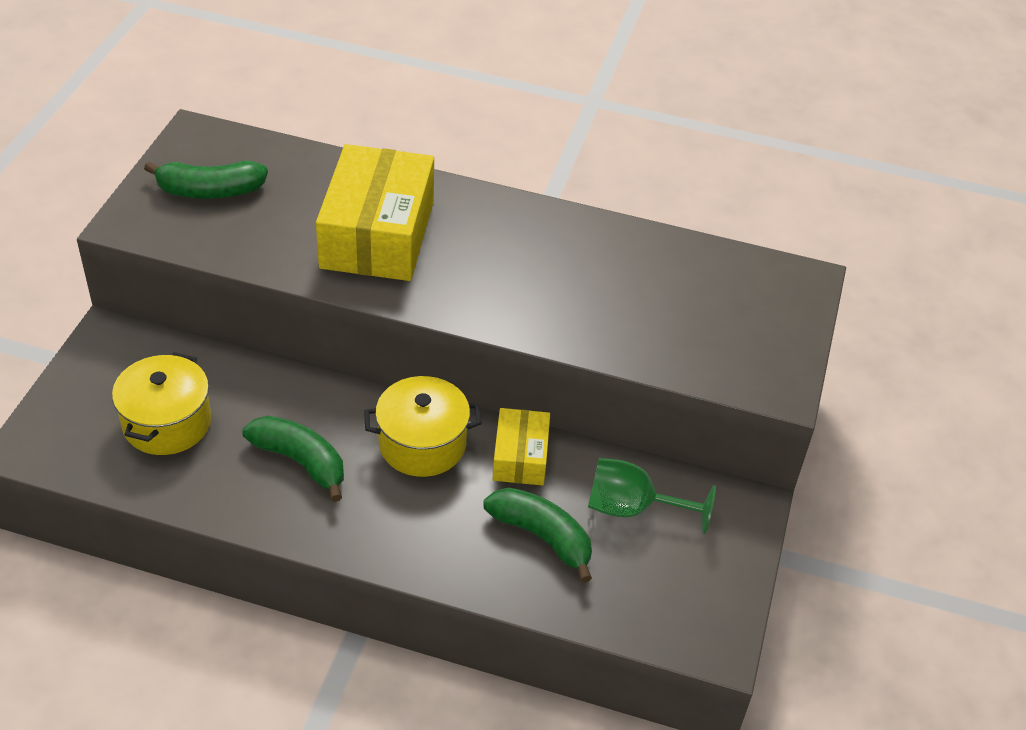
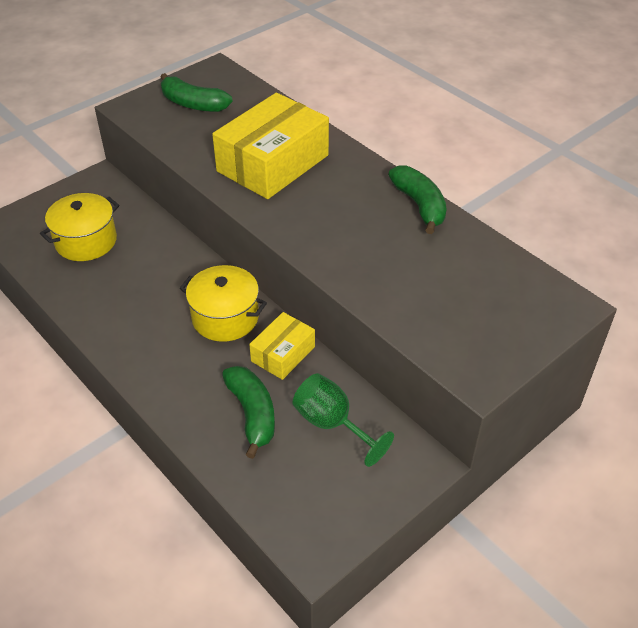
camera: 35 degrees right, 0 degrees up
green banana [243,416,344,502] -> green banana moved to [388,166,447,234]

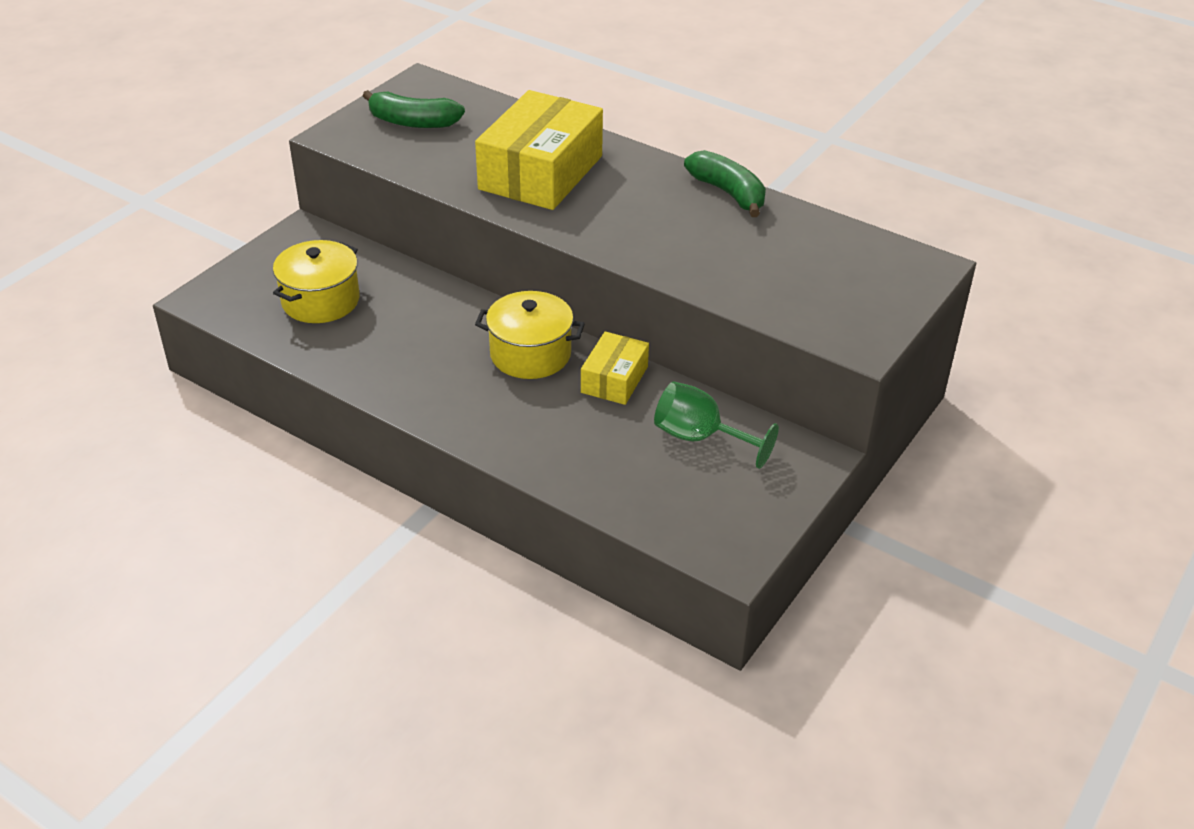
camera: 15 degrees left, 5 degrees down
green banana [222,366,275,459] -> none

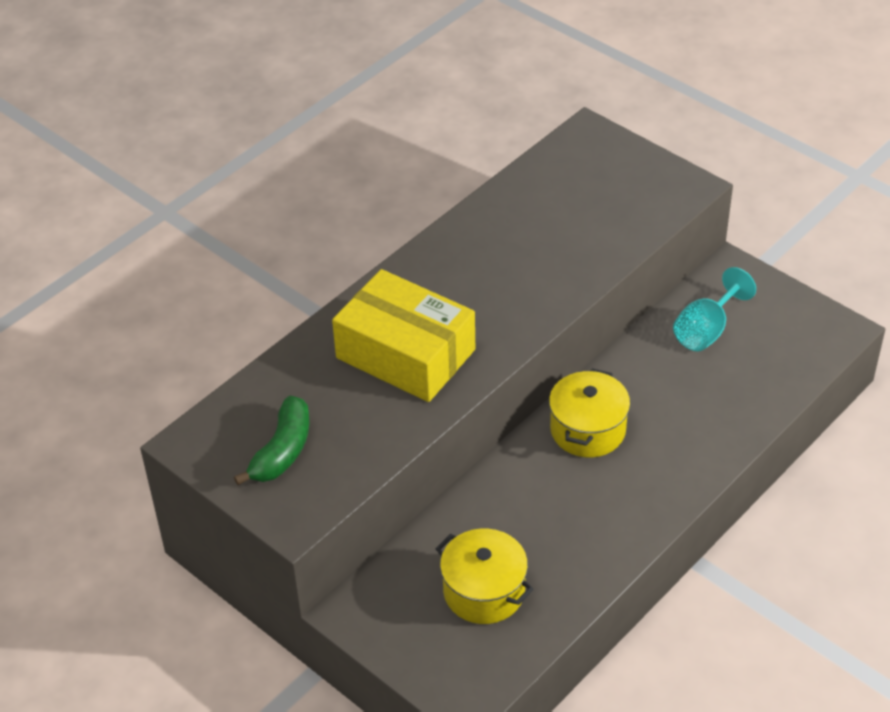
camera: 80 degrees left, 5 degrees up
yellow box [581,331,649,405] -> none
green goblet [654,381,779,469] -> turquoise goblet [673,267,756,351]
green banana [684,150,766,217] -> none

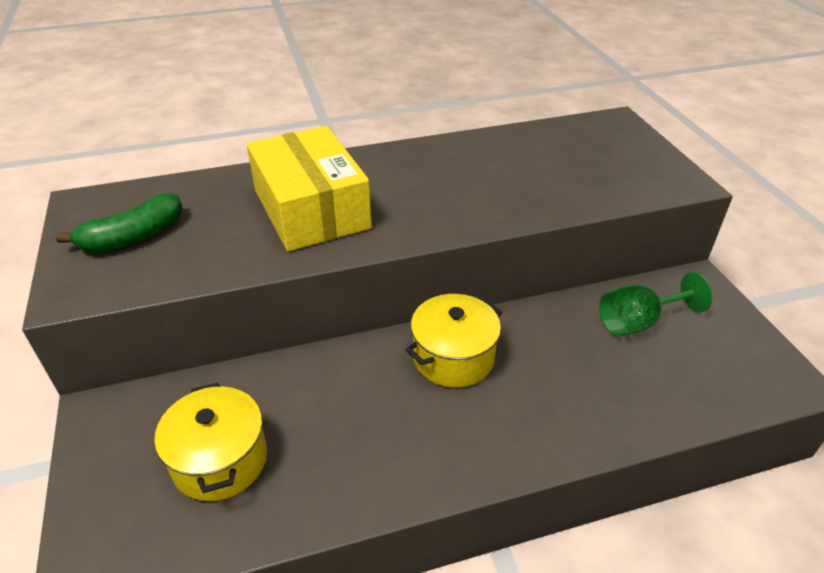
camera: 30 degrees right, 5 degrees down
turquoise goblet [673,267,756,351] -> green goblet [599,272,712,336]

